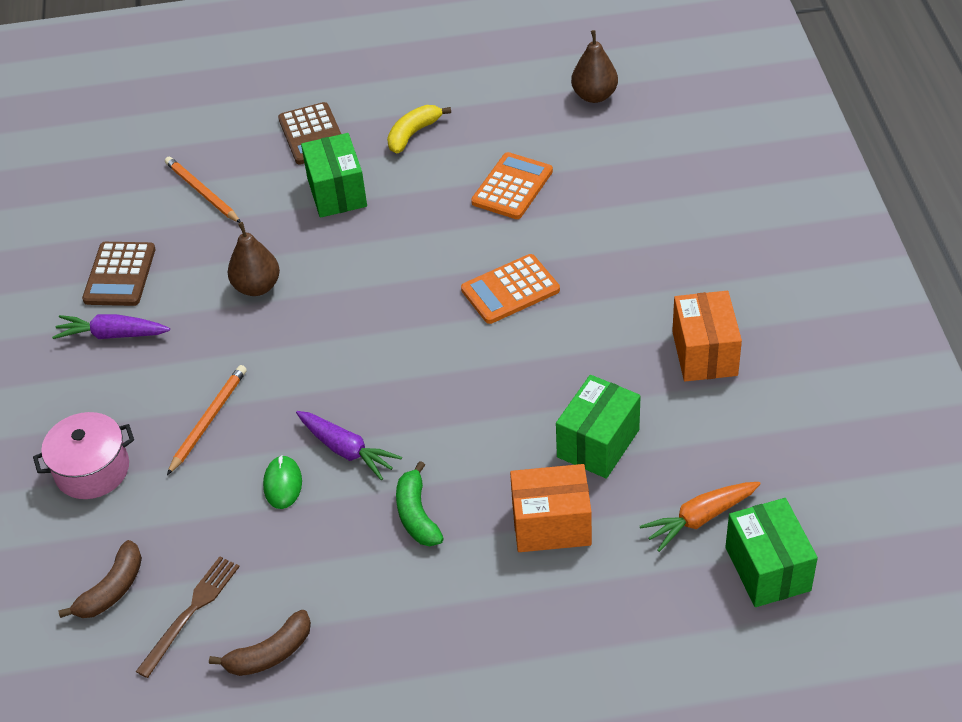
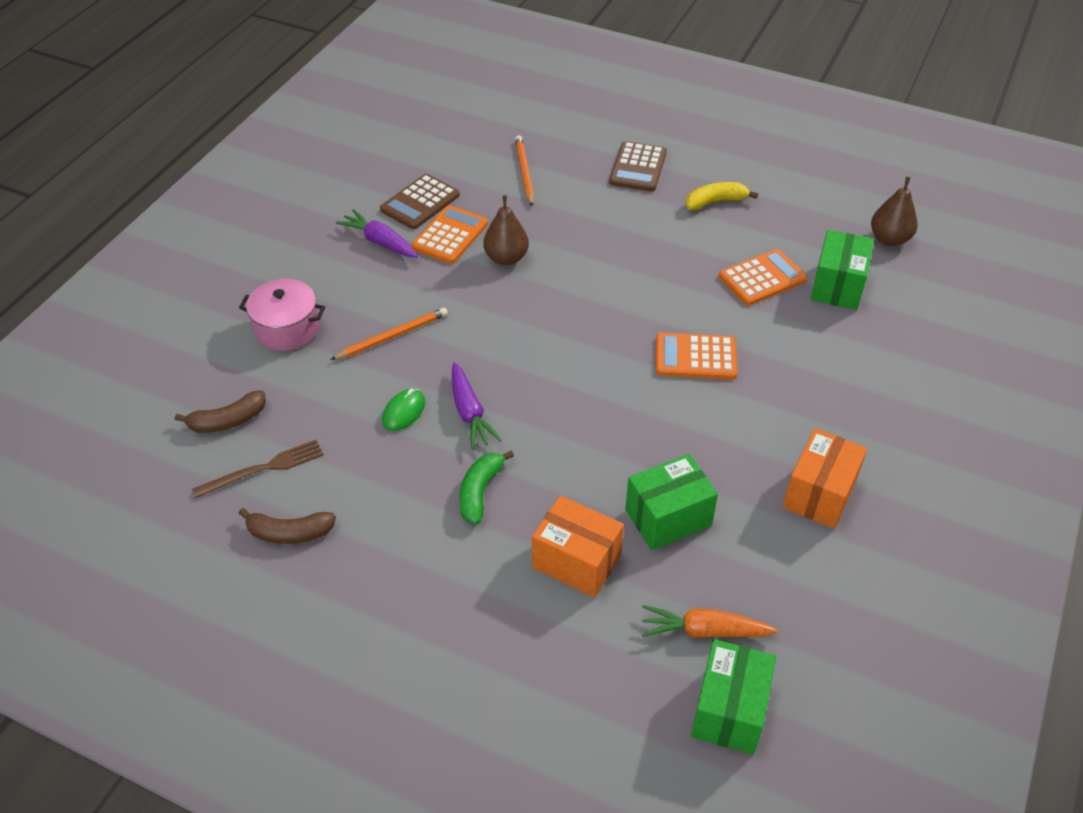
camera: 30 degrees right, 0 degrees up
green box [301,133,367,218] -> green box moved to [811,230,874,310]
none -> orange calculator [411,205,488,264]

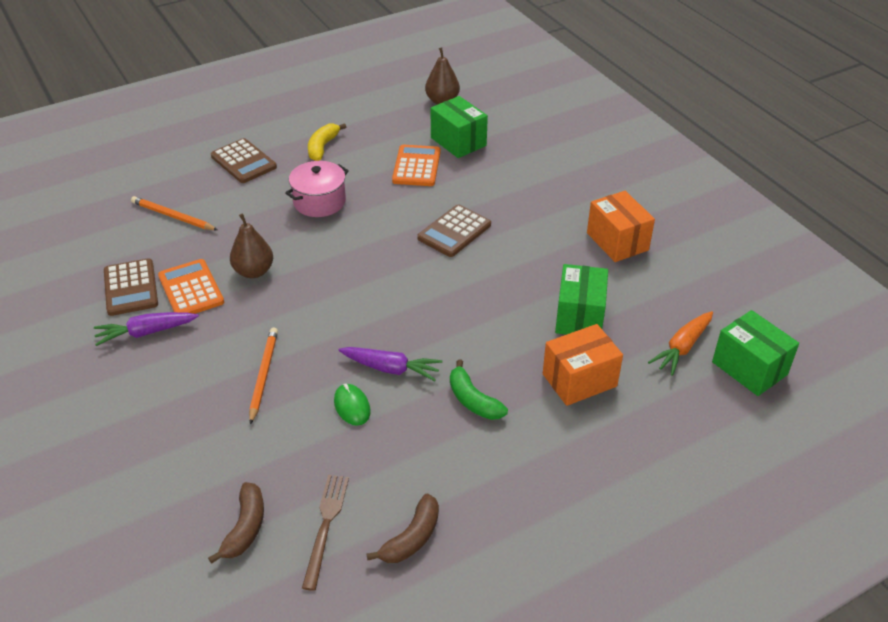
camera: 55 degrees left, 5 degrees down
pink pot [239,279,325,351] -> pink pot moved to [285,161,349,217]
orange calculator [655,332,737,380] -> brown calculator [417,205,491,257]

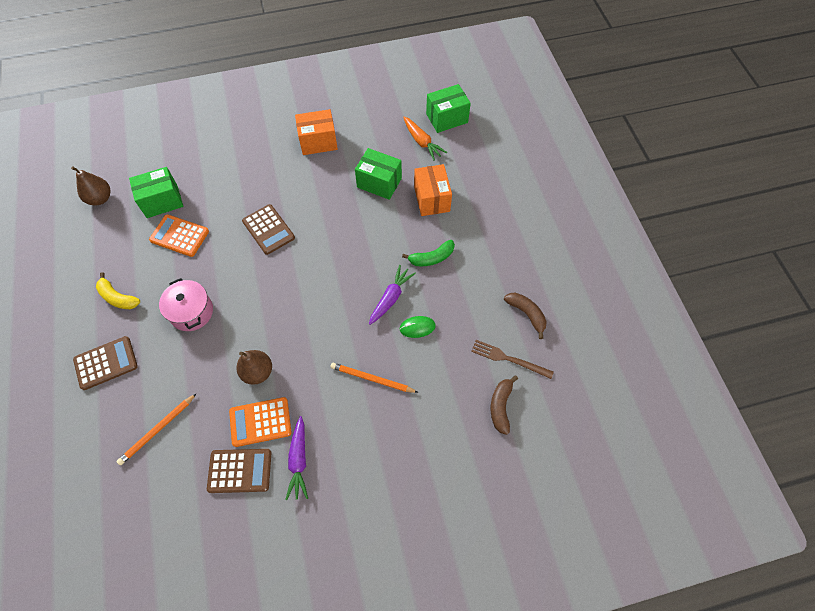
camera: 75 degrees left, 20 degrees up
brown banana [208,482,264,564] -> brown banana turned 105 degrees counterclockwise [491,375,518,435]

